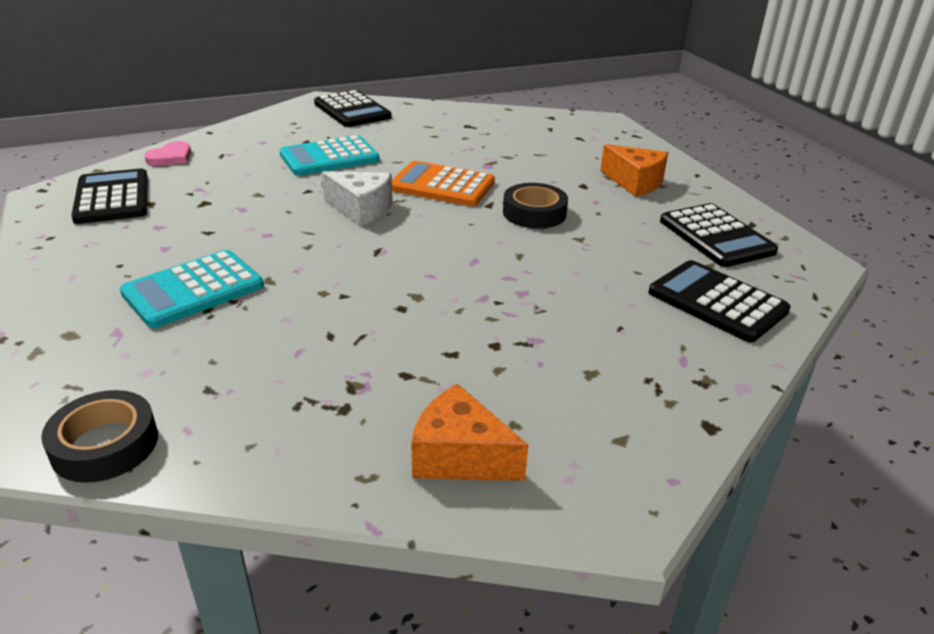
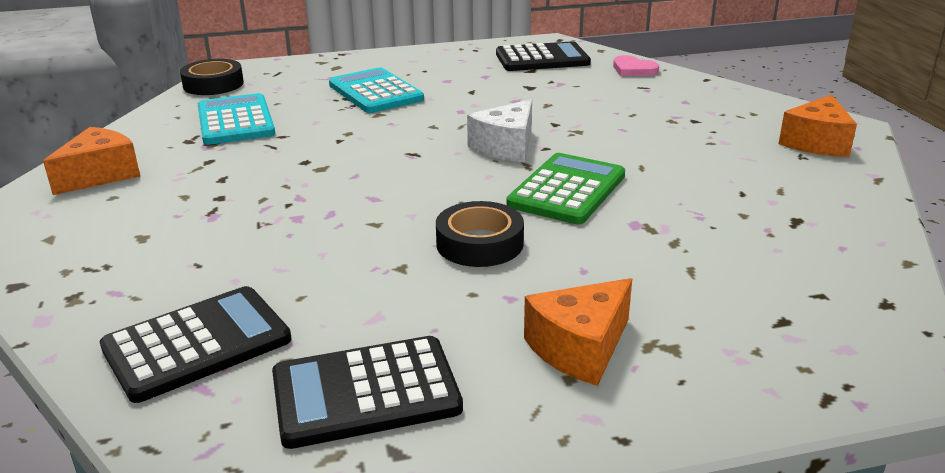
camera: 100 degrees right, 5 degrees down
turquoise calculator [280,135,380,176] -> turquoise calculator moved to [198,93,275,145]
black calculator [314,90,391,127] -> orange cheese [778,95,857,157]
orange calculator [392,161,495,206] -> green calculator [506,153,625,224]

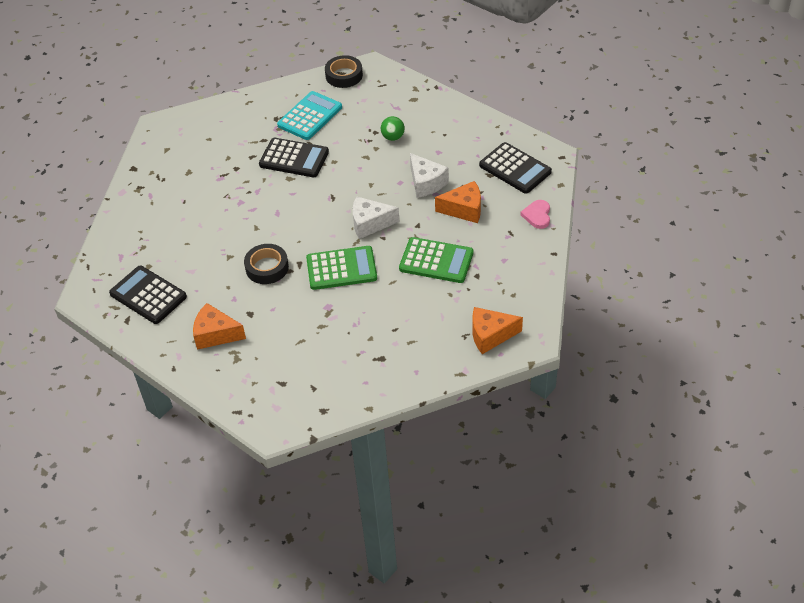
camera: 55 degrees right, 20 degrees up
orange cheese [43,127,140,195] -> orange cheese moved to [435,181,481,223]
black calculator [100,286,292,403] -> black calculator moved to [259,138,329,177]
turquoise calculator [329,67,424,113] -> green ball [381,116,405,141]
none -> green calculator [399,237,473,283]
none -> white cheese [410,153,449,198]

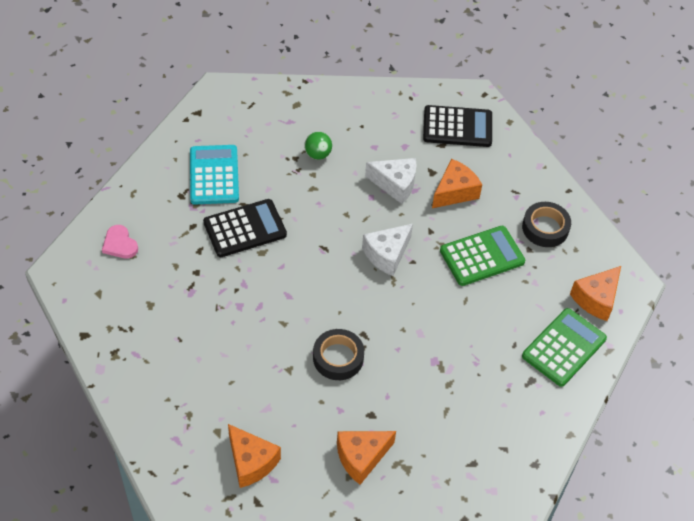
camera: 45 degrees left, 5 degrees up
black calculator [109,266,187,324] -> orange cheese [228,424,281,488]
green calculator [306,246,377,290] -> green calculator moved to [522,308,607,387]
black tape [325,55,363,88] -> black tape moved to [522,202,571,247]
pink heart [520,200,550,229] -> pink heart moved to [102,225,138,258]

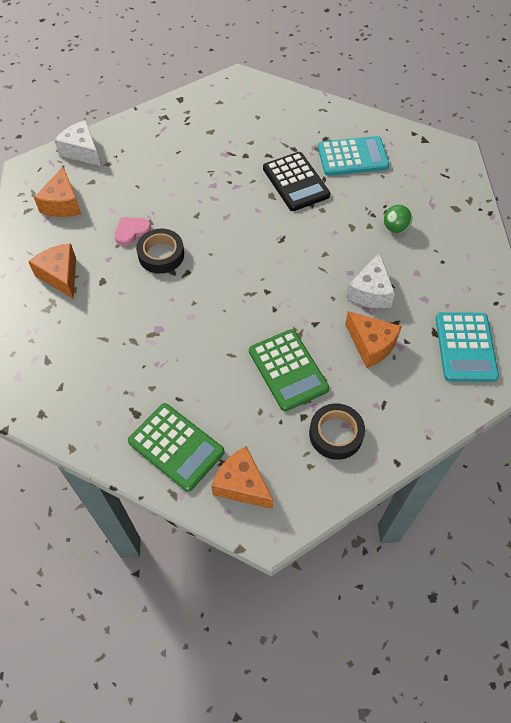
camera: 90 degrees right, 5 degrees up
pink heart [102,225,138,258] -> pink heart moved to [115,217,151,246]
orange cheese [228,424,281,488] -> orange cheese turned 45 degrees counterclockwise [34,167,81,217]
white cheese [362,224,413,276] -> white cheese moved to [54,120,101,166]
black calculator [423,105,492,147] -> turquoise calculator [436,312,499,382]

